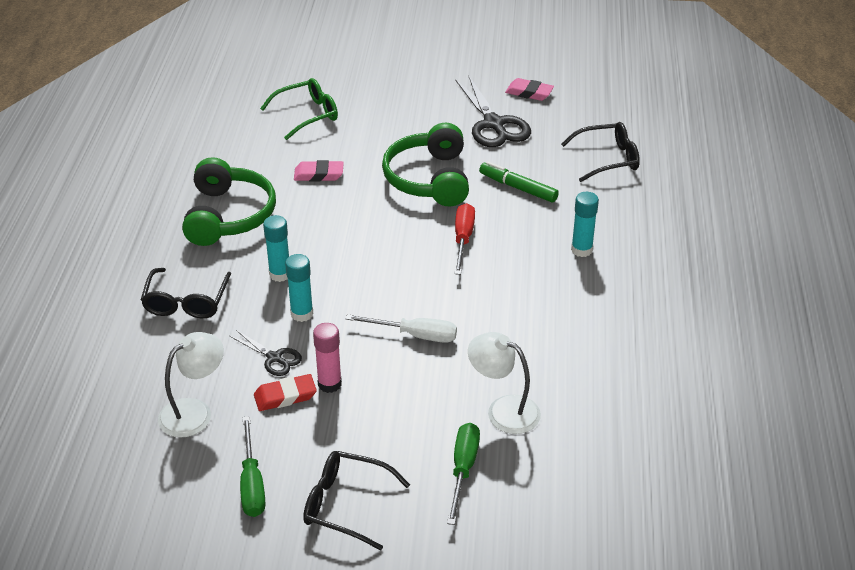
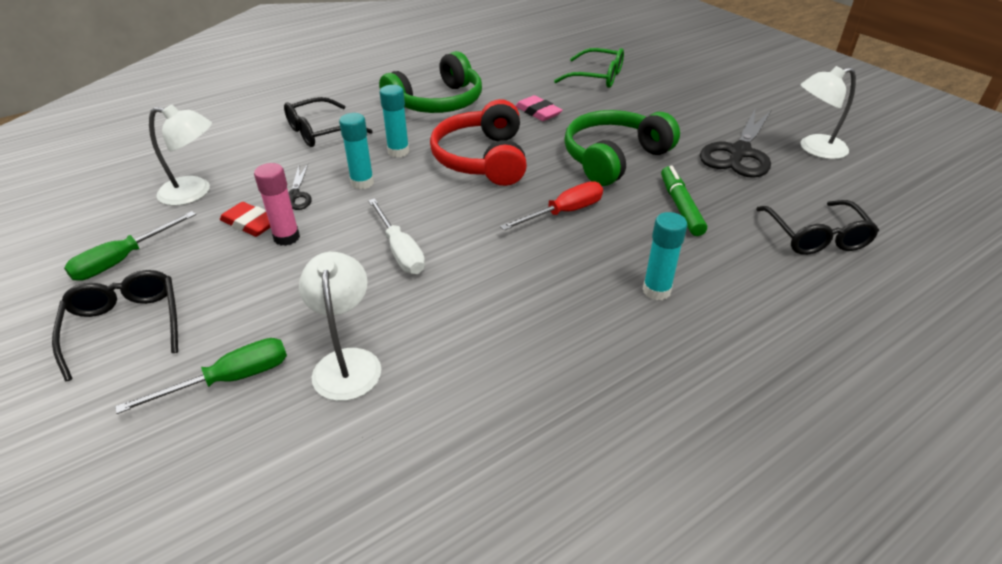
camera: 50 degrees right, 0 degrees up
pink eraser [505,78,554,101] -> white lamp [800,66,856,159]
black glasses [561,122,640,182] -> black glasses turned 45 degrees clockwise [756,200,879,255]
none -> red headphones [430,99,527,186]

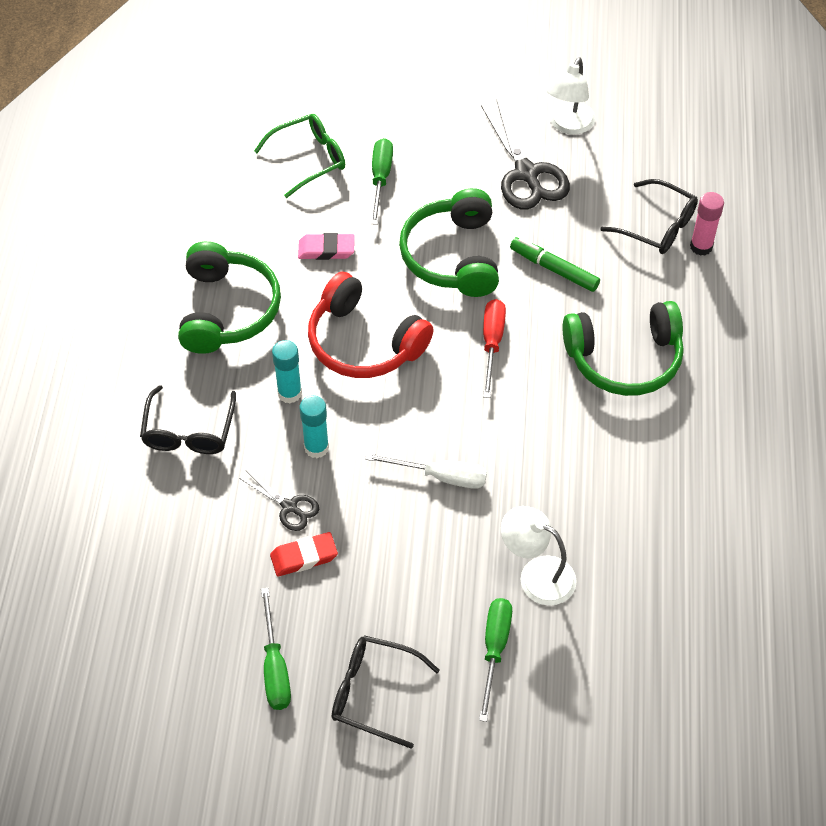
camera: 50 degrees left, 15 degrees up
white lamp [149,105,212,206] -> none
pink glue stick [254,163,300,246] -> pink glue stick moved to [690,192,724,256]
turquoise glue stick [643,212,688,300] -> green headphones [563,301,684,396]
none -> green screwdriver [371,138,393,225]

